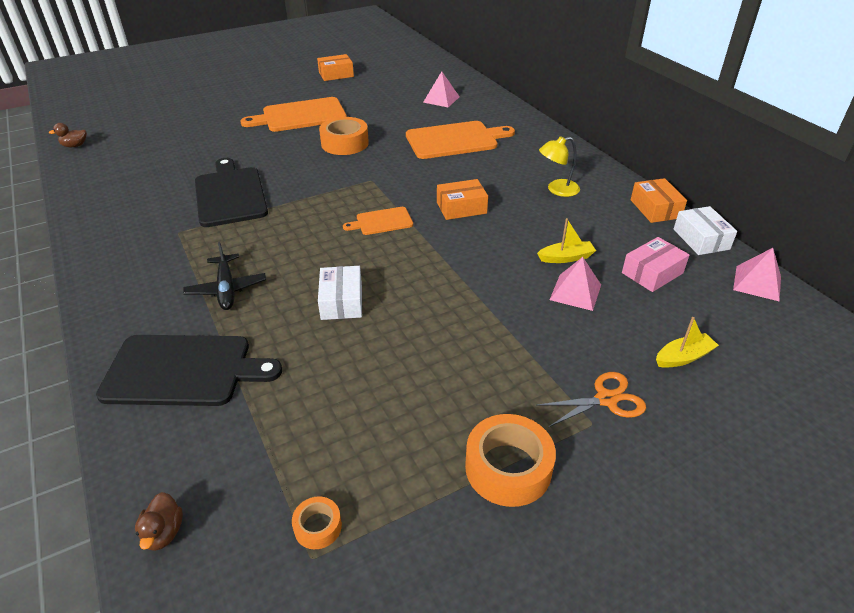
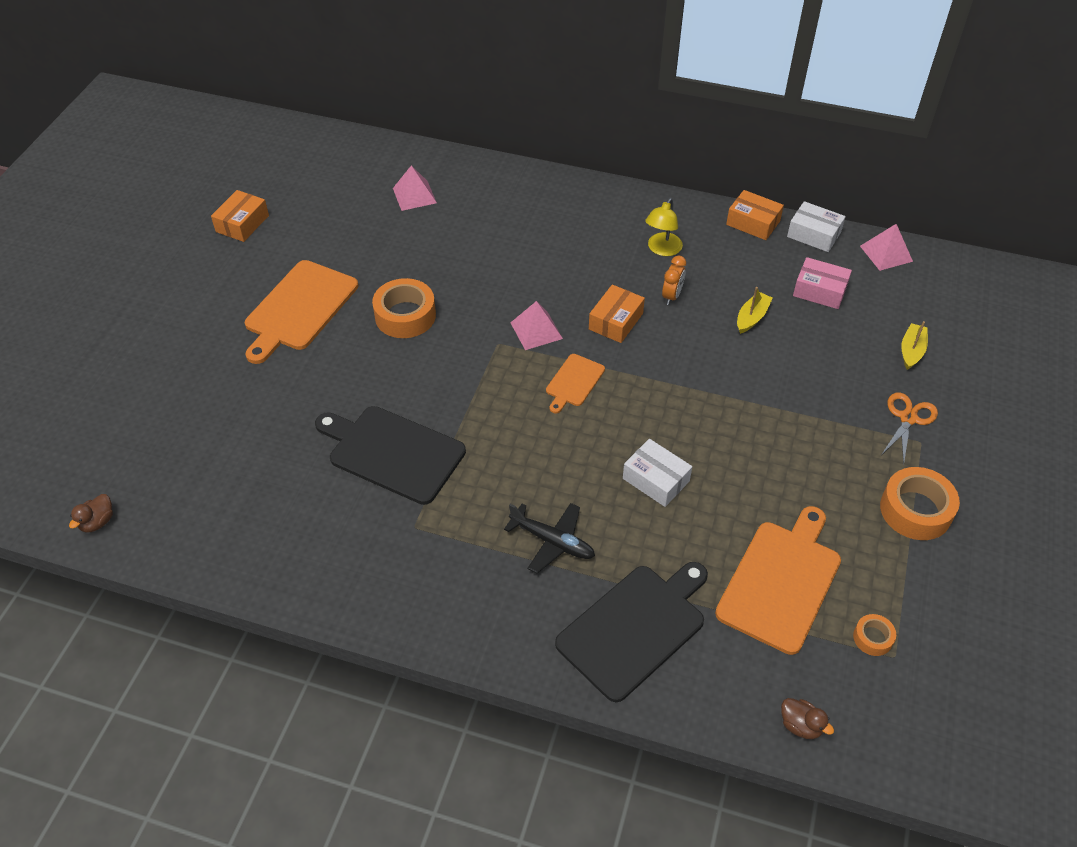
camera: 45 degrees left, 10 degrees up
orange cutting board [406,121,515,159] -> orange cutting board moved to [715,506,841,655]
pink pyramid [550,257,601,311] -> pink pyramid moved to [511,301,563,350]
pink box [622,237,690,292] -> pink box turned 75 degrees counterclockwise [793,257,852,309]
none -> orange clock [662,256,686,305]

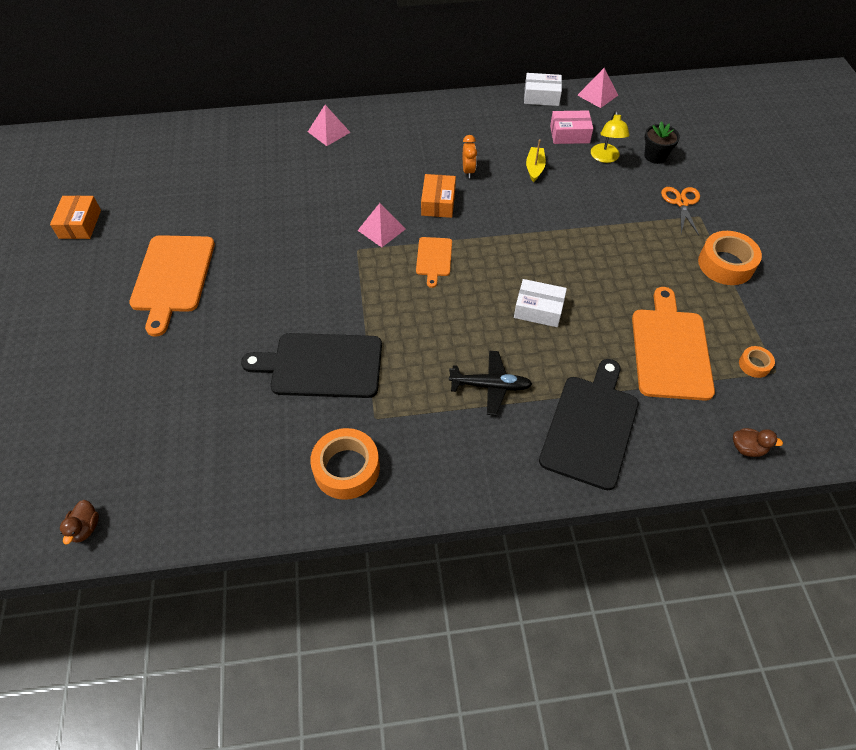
camera: 25 degrees left, 5 degrees up
orange tape [372,278,436,338] -> orange tape moved to [310,428,380,500]
pink pyramid [393,166,437,211] -> pink pyramid moved to [308,105,351,146]
yellow lamp [645,198,683,256] -> yellow lamp moved to [591,111,630,163]
orange box [726,190,784,240] -> none
yellow boat [901,321,928,370] -> black flower pot [644,121,680,164]

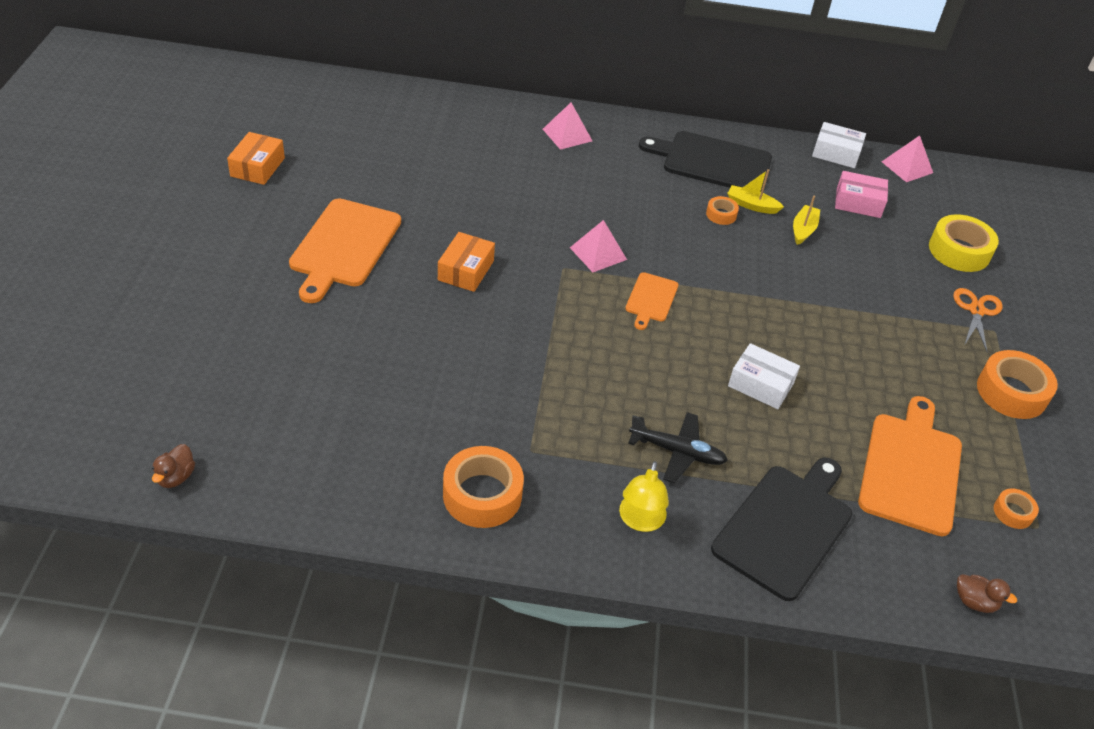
camera: 10 degrees right, 10 degrees down
black cutting board [241,333,382,398] -> black cutting board moved to [639,131,772,192]
orange box [421,174,456,218] -> orange box moved to [438,232,495,292]
orange clock [463,135,477,178] -> orange tape [706,196,739,225]
yellow lamp [591,111,630,163] -> yellow lamp moved to [619,461,669,532]
black flower pot [644,121,680,164] -> yellow tape [929,214,999,272]
none -> yellow boat [727,169,784,214]

